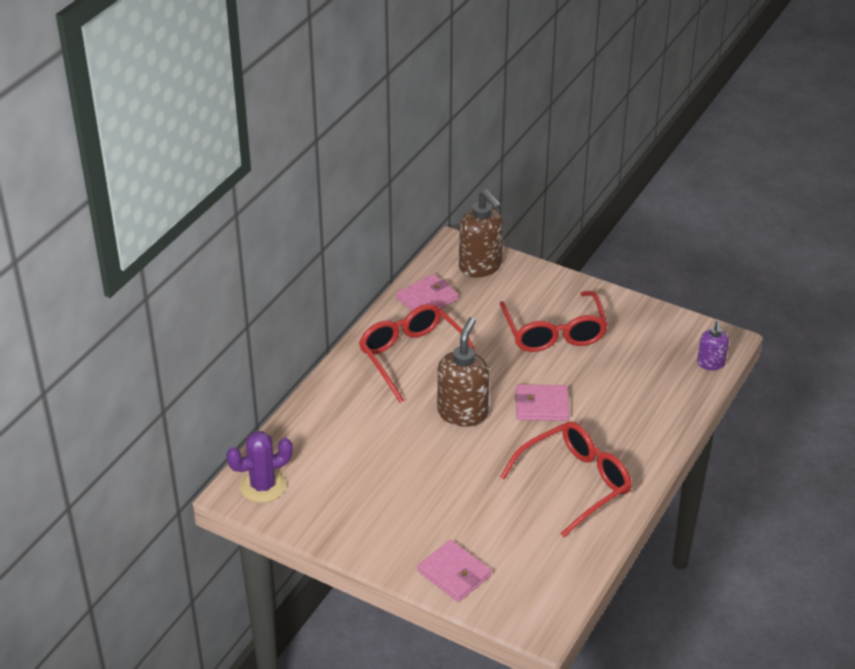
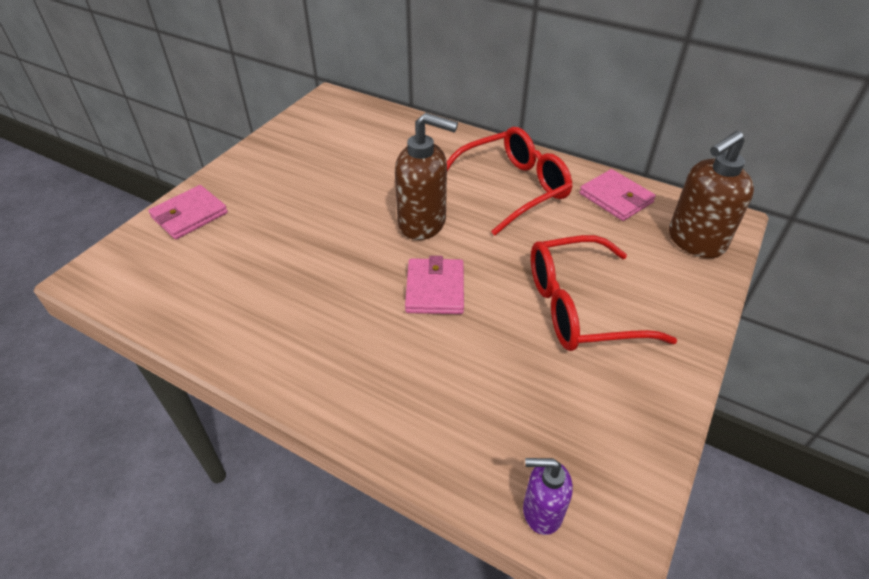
camera: 90 degrees right, 5 degrees up
purple cactus [226,431,293,503] -> none
red glasses [500,422,632,537] -> none

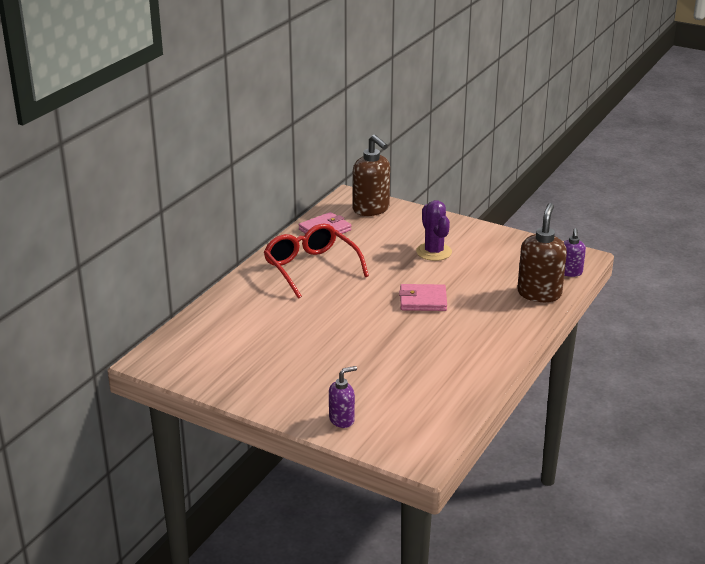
camera: 90 degrees left, 15 degrees down
pink wallet [148,185,228,239] -> purple soap dispenser [329,366,357,428]
brown soap dispenser [395,113,458,240] -> brown soap dispenser moved to [517,203,567,302]
red glasses [531,235,677,351] -> purple cactus [416,200,452,261]

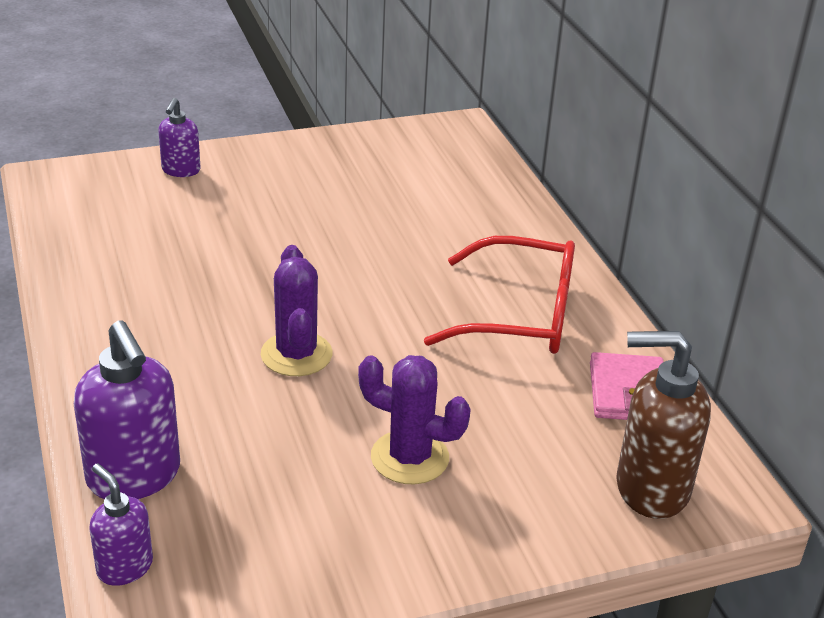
camera: 130 degrees right, 5 degrees up
pink wallet [399,284,447,311] -> purple cactus [261,245,333,376]
brown soap dispenser [517,203,567,302] -> purple soap dispenser [74,321,180,499]

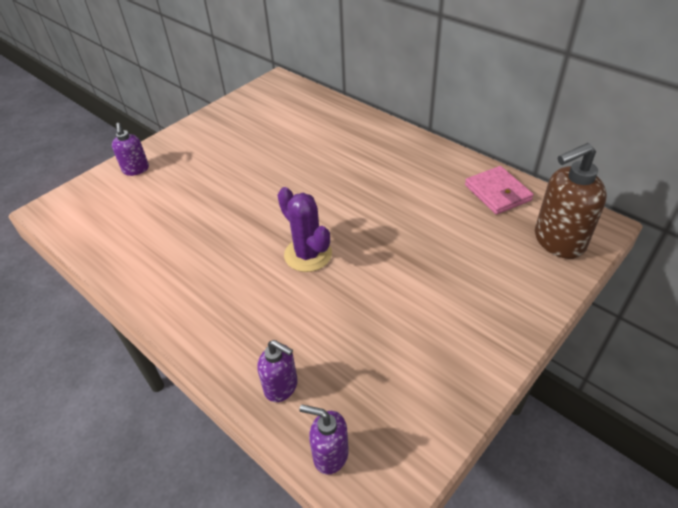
camera: 25 degrees left, 10 degrees up
purple soap dispenser [74,321,180,499] -> purple soap dispenser [257,340,298,402], size x0.57
purple cactus [358,355,471,484] -> none
red glasses [424,236,575,354] -> none

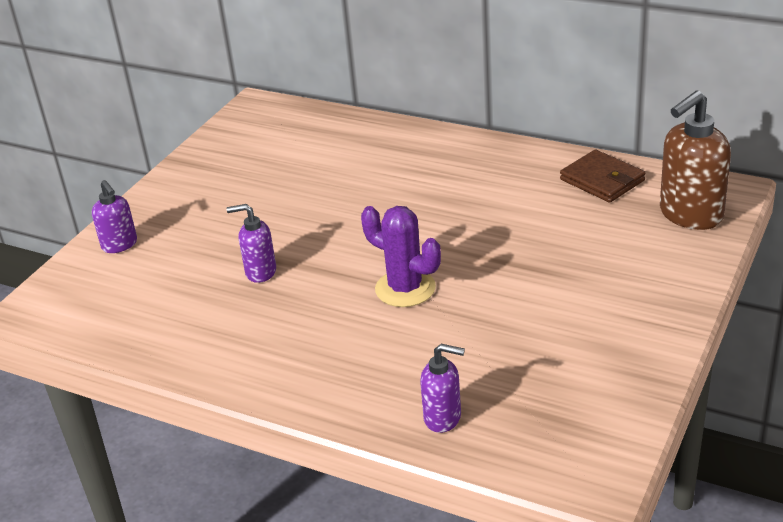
camera: 15 degrees left, 10 degrees down
purple soap dispenser [299,405,349,475] -> purple soap dispenser moved to [227,204,276,283]
pink wallet [465,166,534,215] -> brown wallet [560,149,645,203]

